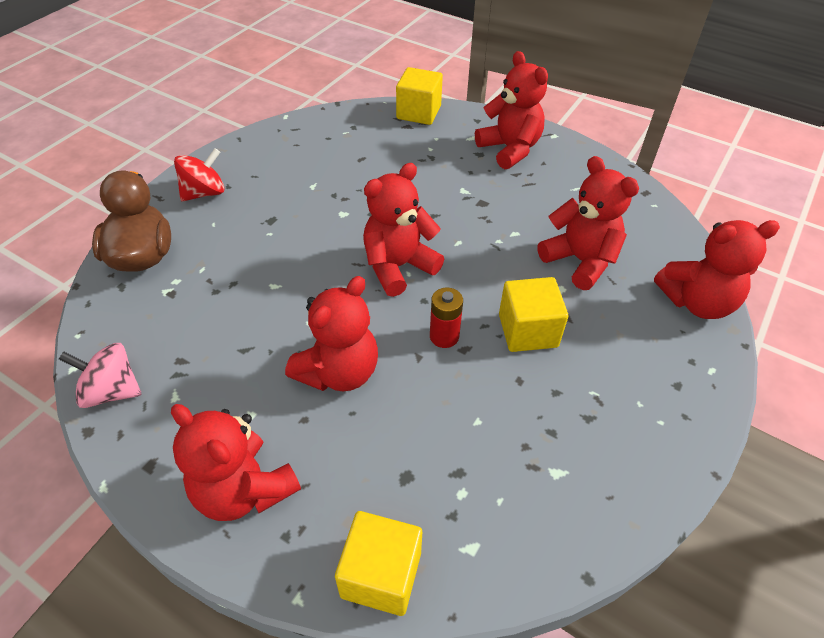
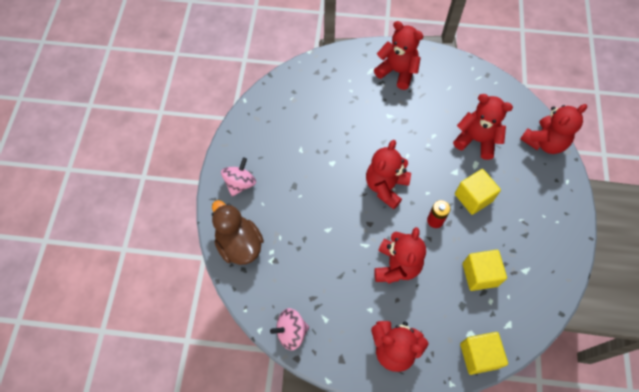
camera: 25 degrees left, 15 degrees up
red spinning top [174,148,224,201] -> pink spinning top [221,157,256,197]
yellow cube [396,67,443,125] -> yellow cube moved to [463,250,507,291]

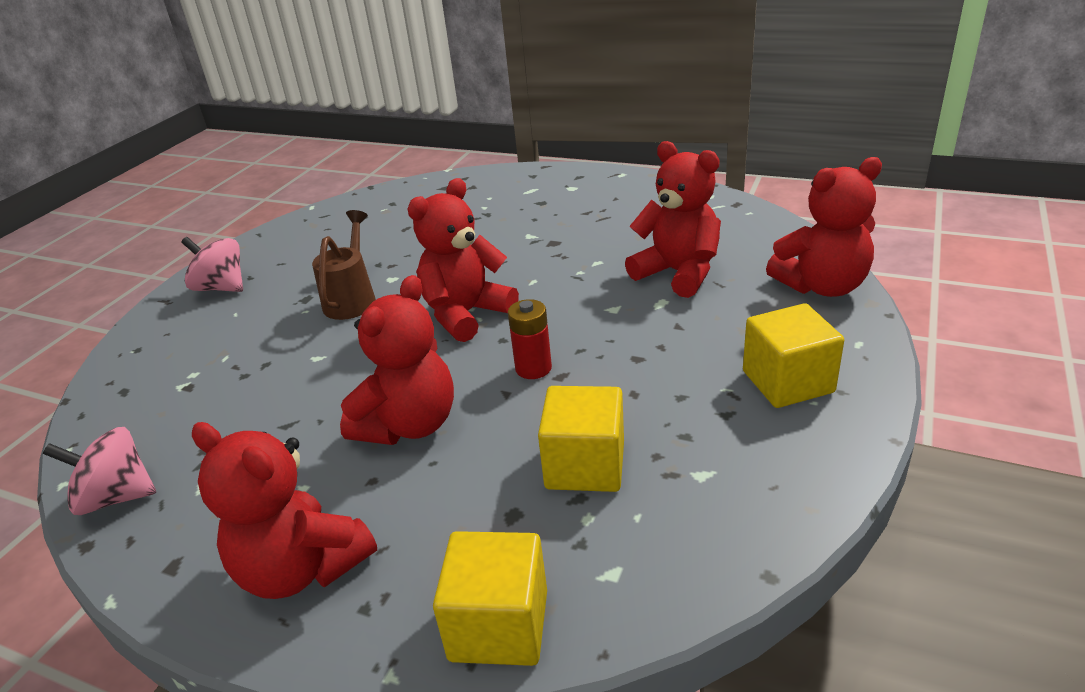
camera: 20 degrees right, 30 degrees down
brown duck [212,200,264,265] -> none
pink spinning top [221,157,256,197] -> pink spinning top turned 105 degrees counterclockwise [181,237,243,292]
red teddy bear [374,21,423,90] -> none
yellow cube [455,169,501,215] -> yellow cube moved to [743,303,844,408]
none -> brown watering can [312,210,376,320]

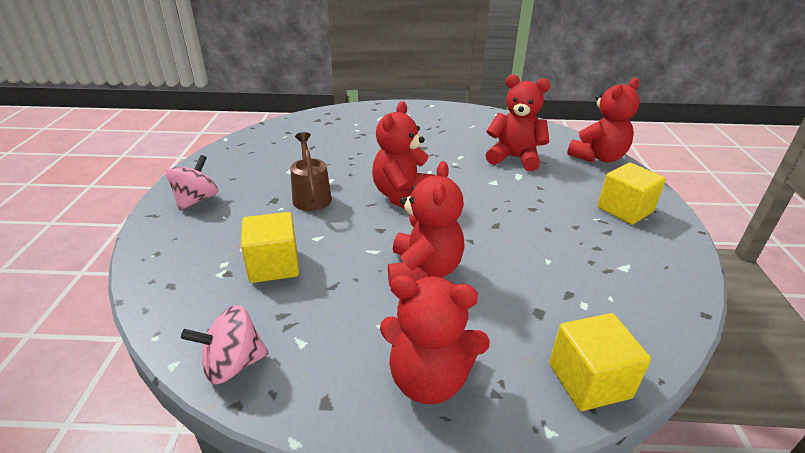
camera: 25 degrees left, 0 degrees up
pink spinning top [181,237,243,292] -> pink spinning top turned 105 degrees clockwise [166,155,218,211]
red battery [508,299,552,379] -> none
yellow cube [538,386,624,492] -> yellow cube moved to [241,212,299,283]

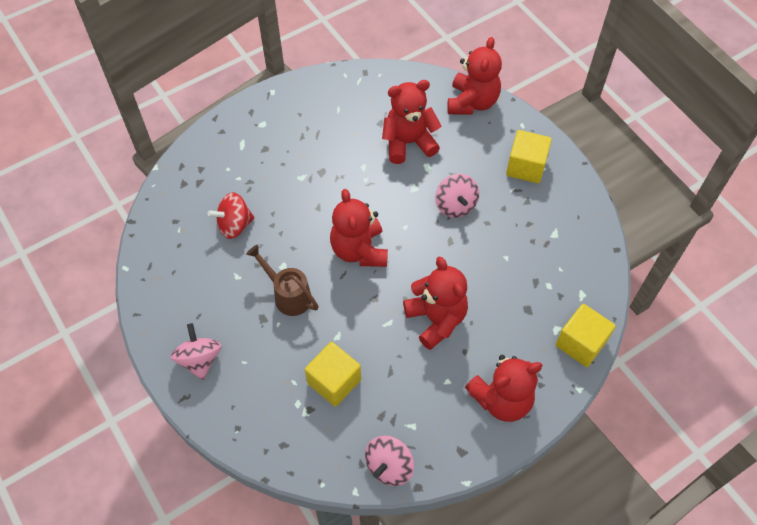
camera: 35 degrees left, 25 degrees up
none -> red spinning top [208,192,255,239]
none -> pink spinning top [435,174,479,218]

